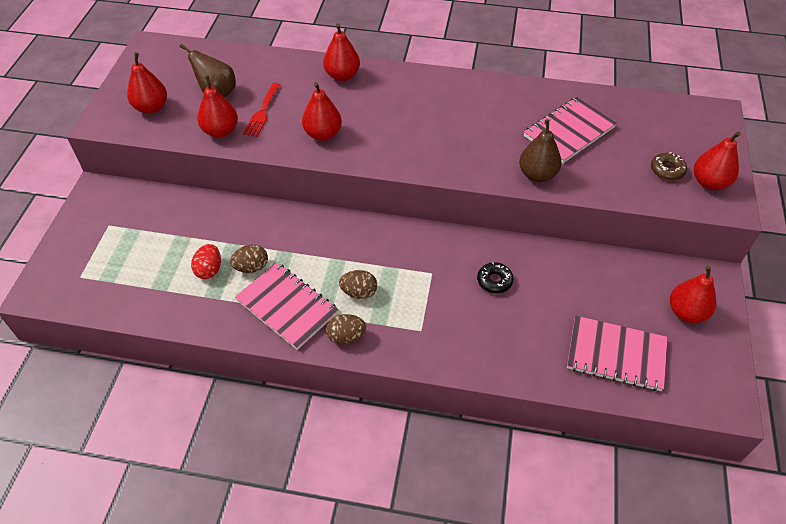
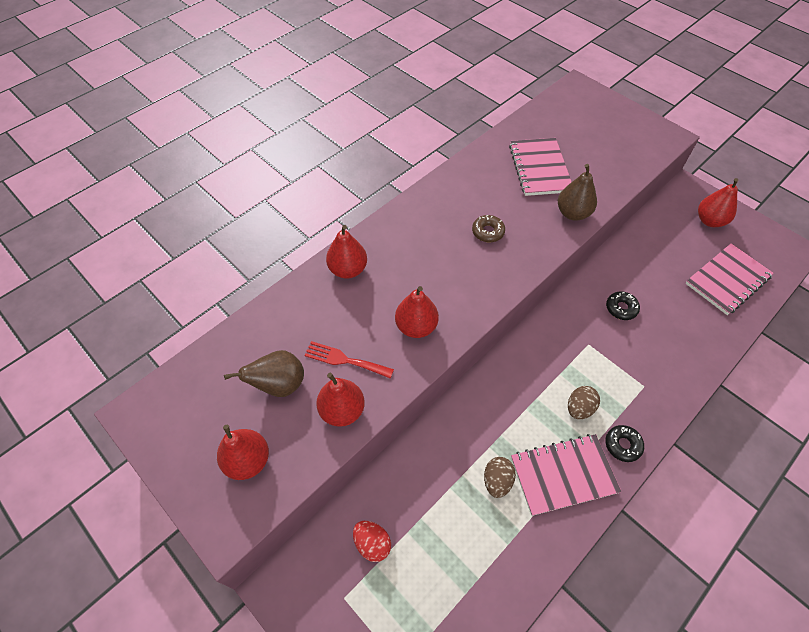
camera: 55 degrees left, 5 degrees up
red egg [191,244,221,279] -> red egg moved to [353,521,391,562]
red fork [243,83,280,137] -> red fork turned 150 degrees clockwise [304,341,394,378]
brown egg [326,314,366,345] -> black donut [605,425,644,462]
brown donut [651,152,687,181] -> brown donut moved to [472,215,505,242]
red pear [694,131,741,190] -> none

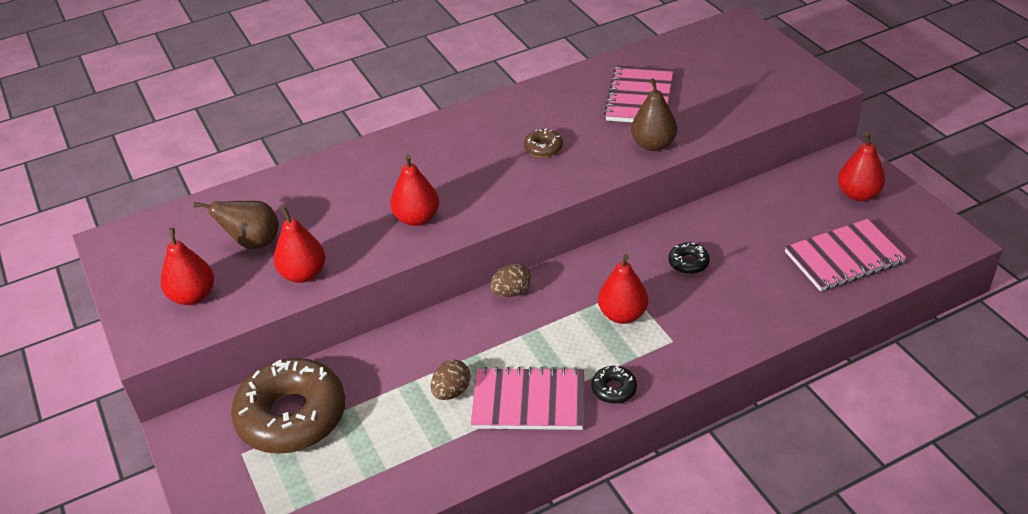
camera: 20 degrees right, 15 degrees down
red fork [304,341,394,378] -> none
red pear [326,225,367,279] -> red pear moved to [598,254,648,324]
red egg [353,521,391,562] -> brown donut [231,358,345,454]
brown egg [568,386,600,419] -> brown egg moved to [490,263,531,297]

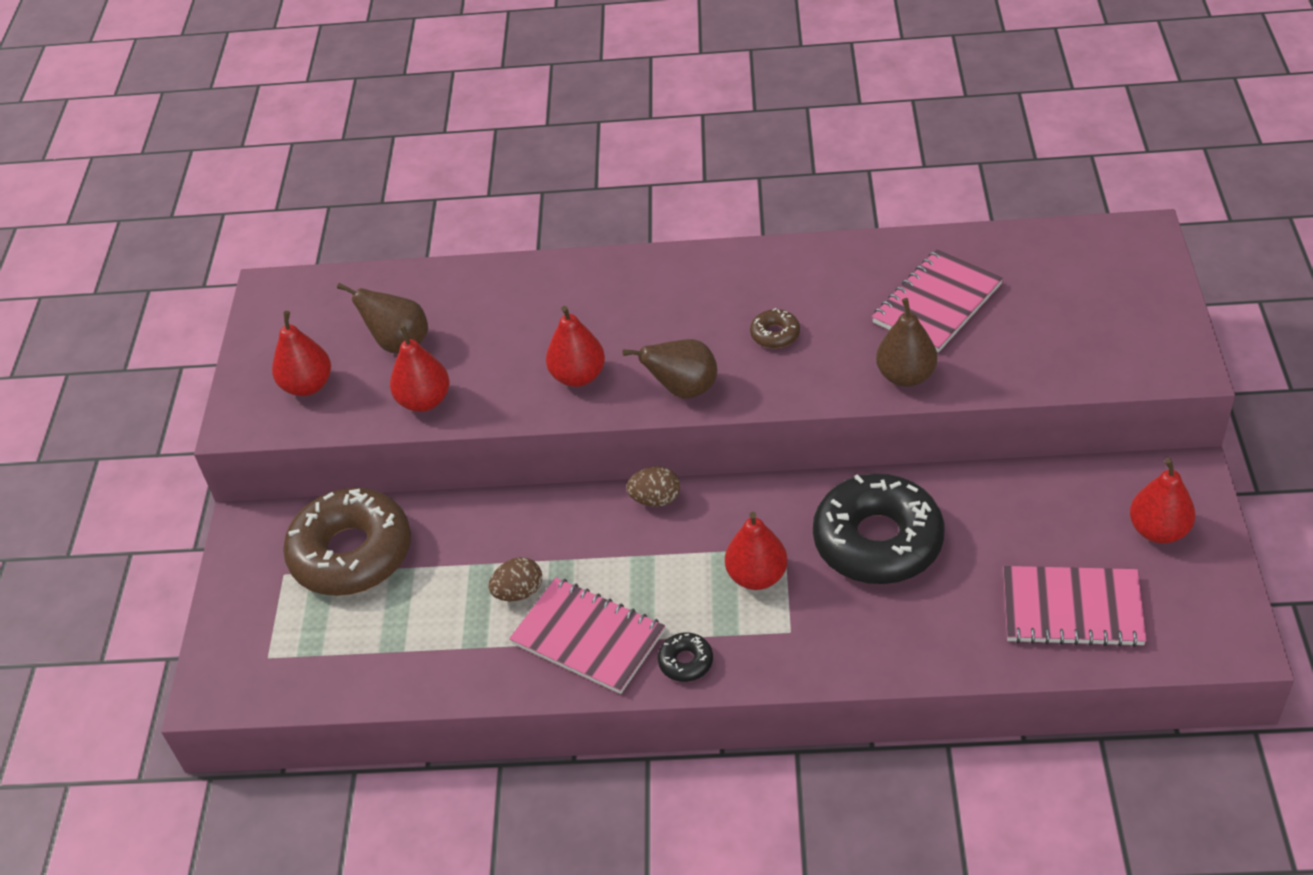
camera: 30 degrees right, 5 degrees up
black donut [669,243,710,274] -> black donut [813,474,944,584], size x2.45
none -> brown pear [622,339,717,399]

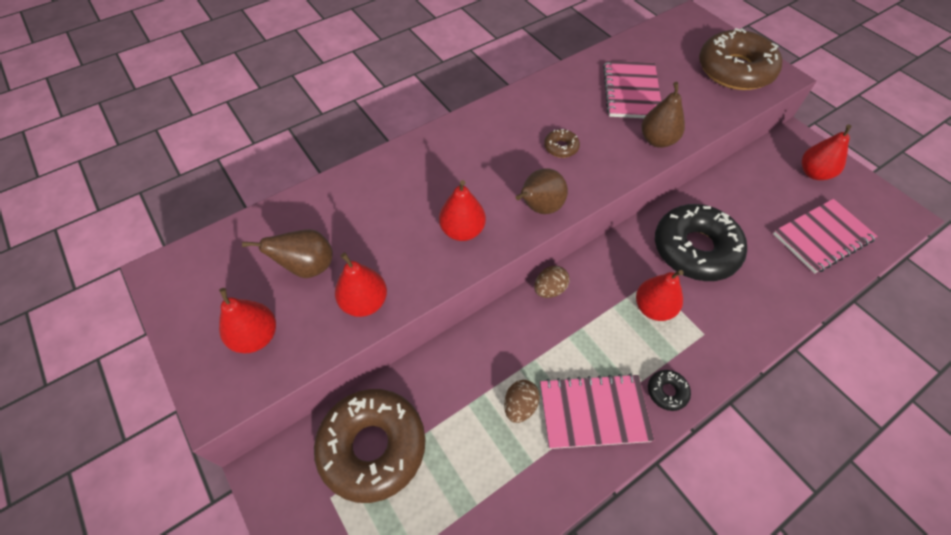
camera: 40 degrees left, 10 degrees up
none -> brown donut [699,28,782,90]

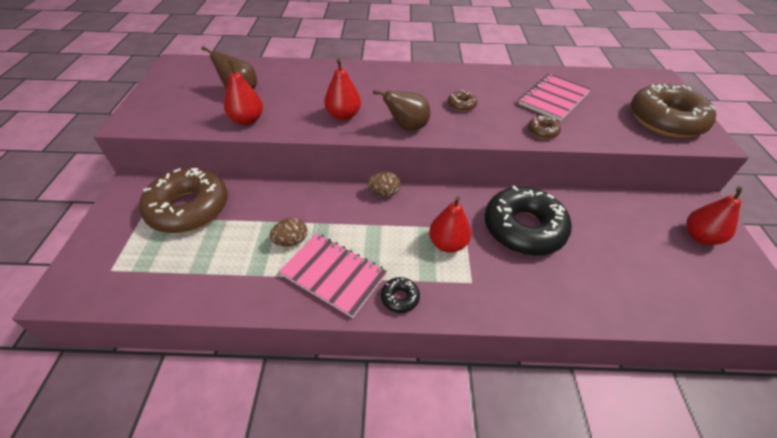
camera: 35 degrees right, 10 degrees down
red pear [219,288,276,353] -> none
brown pear [641,82,685,148] -> brown donut [528,116,561,139]
pink notebook [773,199,877,273] -> none

